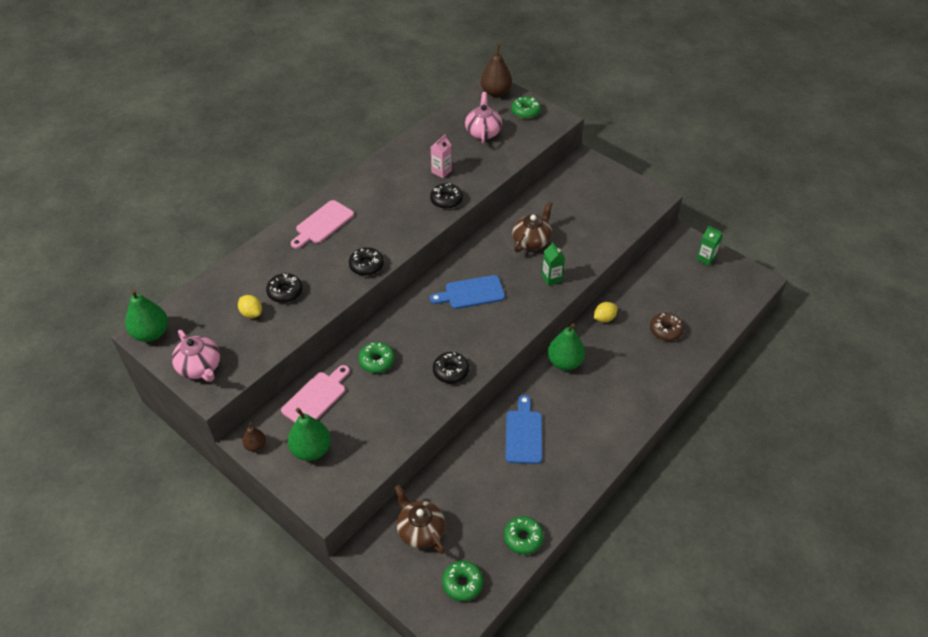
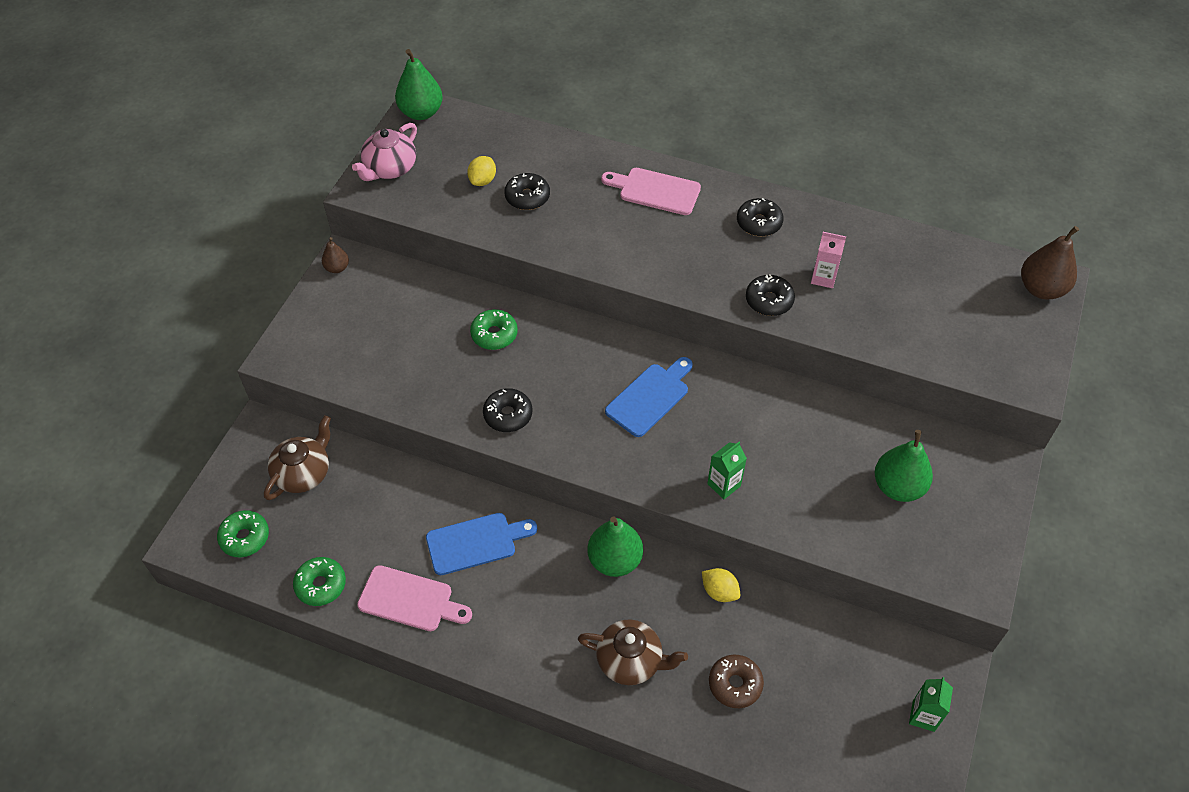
camera: 70 degrees right, 5 degrees up
pink cutting board [281,365,350,423] -> pink cutting board moved to [357,565,472,631]
green pear [288,408,331,461] -> green pear moved to [875,430,933,502]
black donut [349,247,384,276] -> black donut moved to [737,198,784,236]
blue cutting board [430,275,505,309] -> blue cutting board turned 75 degrees clockwise [605,357,693,437]
pink teapot [465,92,502,144] -> none
green donut [511,96,541,119] -> none
brown teapot [512,202,553,252] -> brown teapot moved to [578,620,688,685]

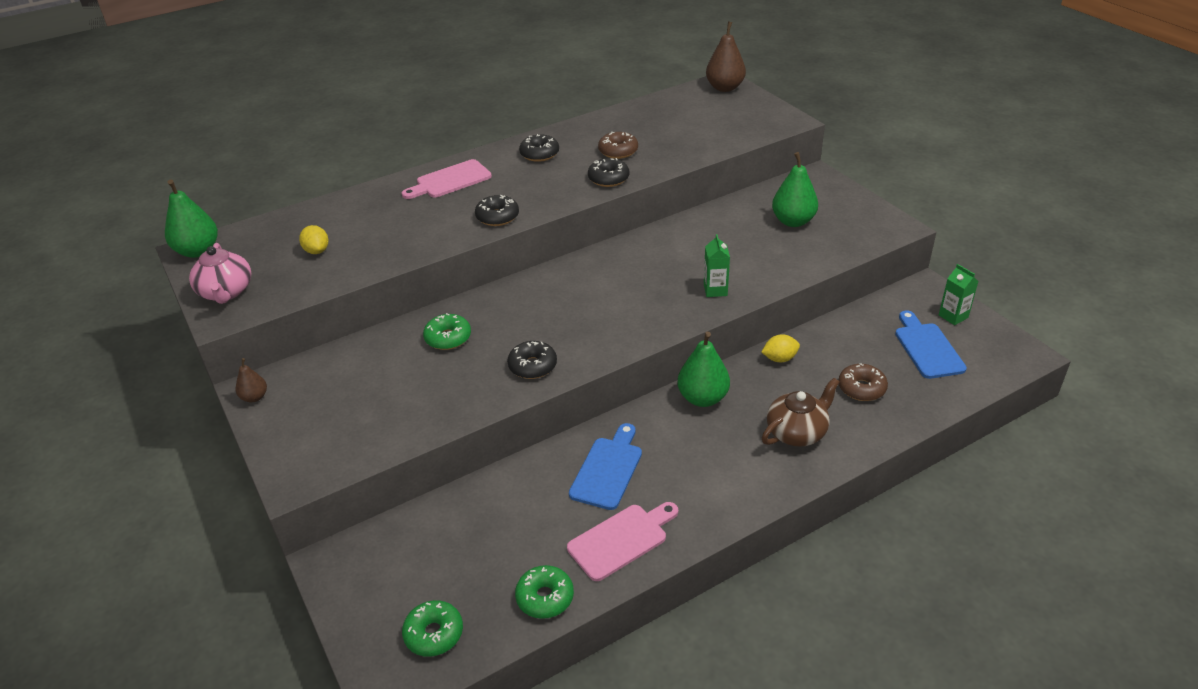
camera: 50 degrees left, 15 degrees down
brown teapot [264,415,331,500] -> none
black donut [504,173,550,210] -> black donut moved to [475,195,519,226]
blue cutting board [605,357,693,437] -> blue cutting board moved to [895,311,967,379]
pink carton [811,232,846,288] -> brown donut [598,132,638,159]

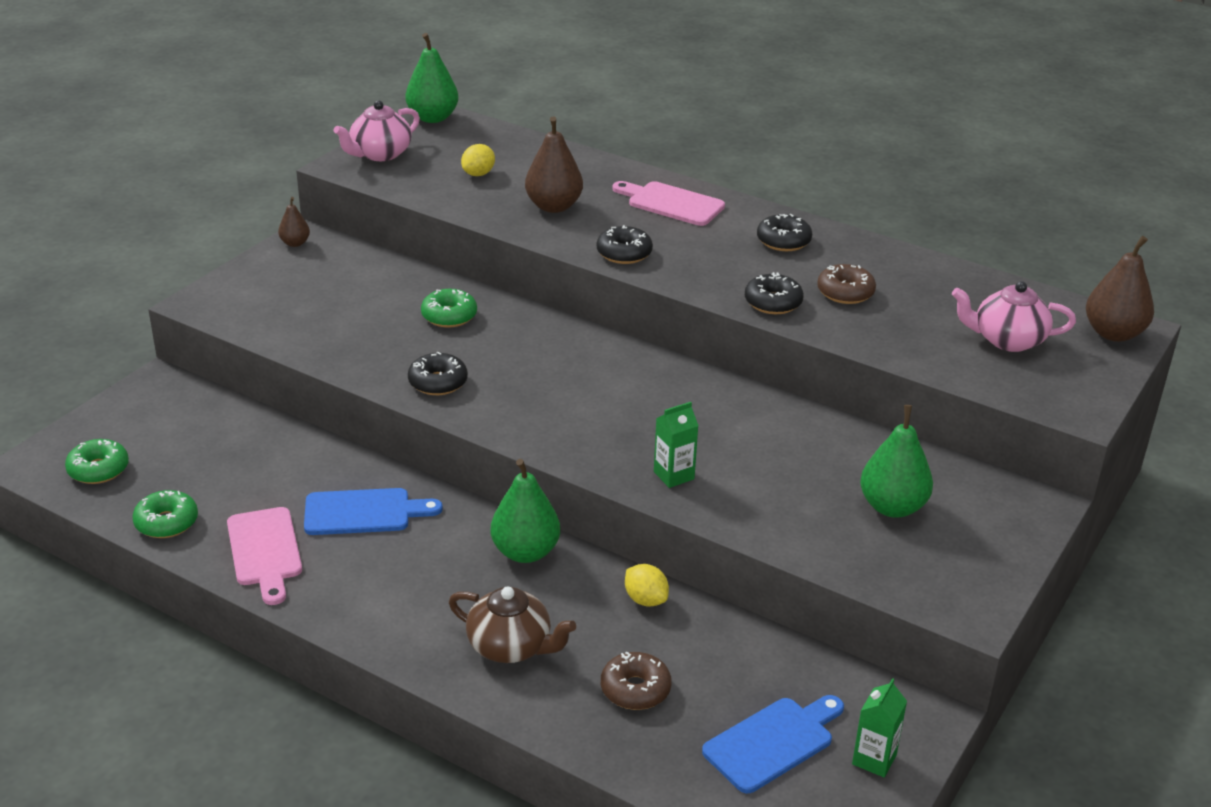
camera: 60 degrees right, 5 degrees down
pink cutting board [567,502,678,581] -> pink cutting board turned 45 degrees clockwise [227,507,302,605]
none -> brown pear [525,116,583,213]
none -> pink teapot [952,281,1076,352]

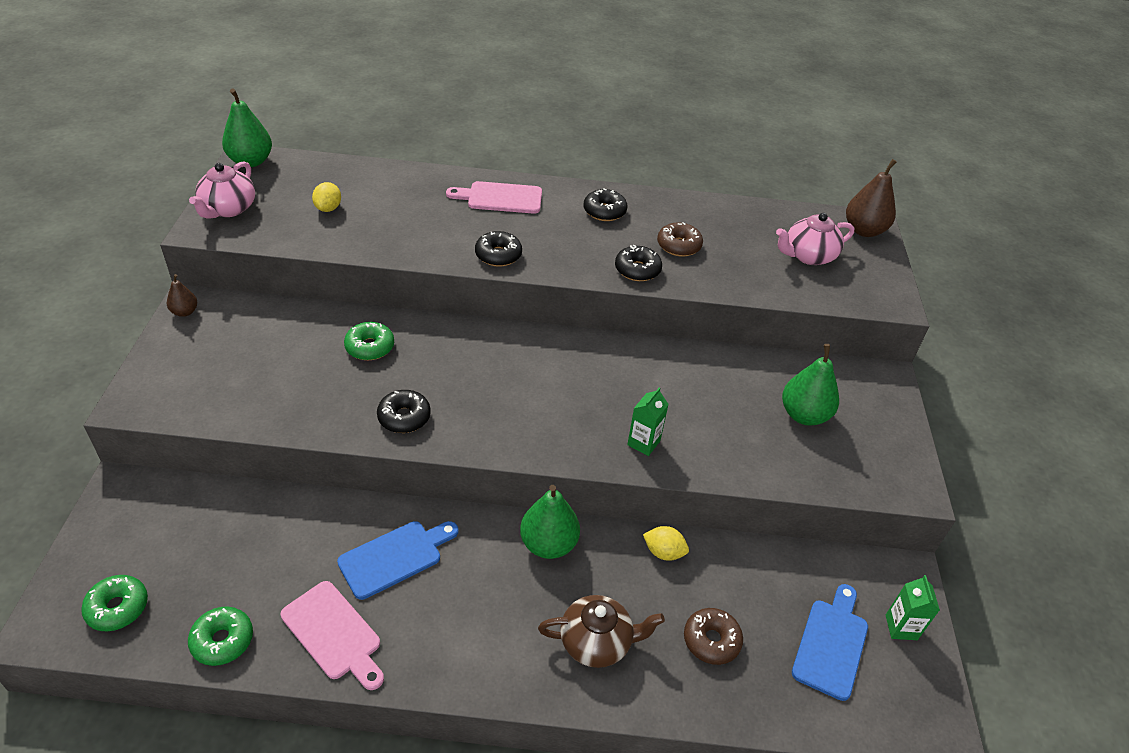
camera: 30 degrees left, 10 degrees up
brown pear [525,116,583,213] -> none

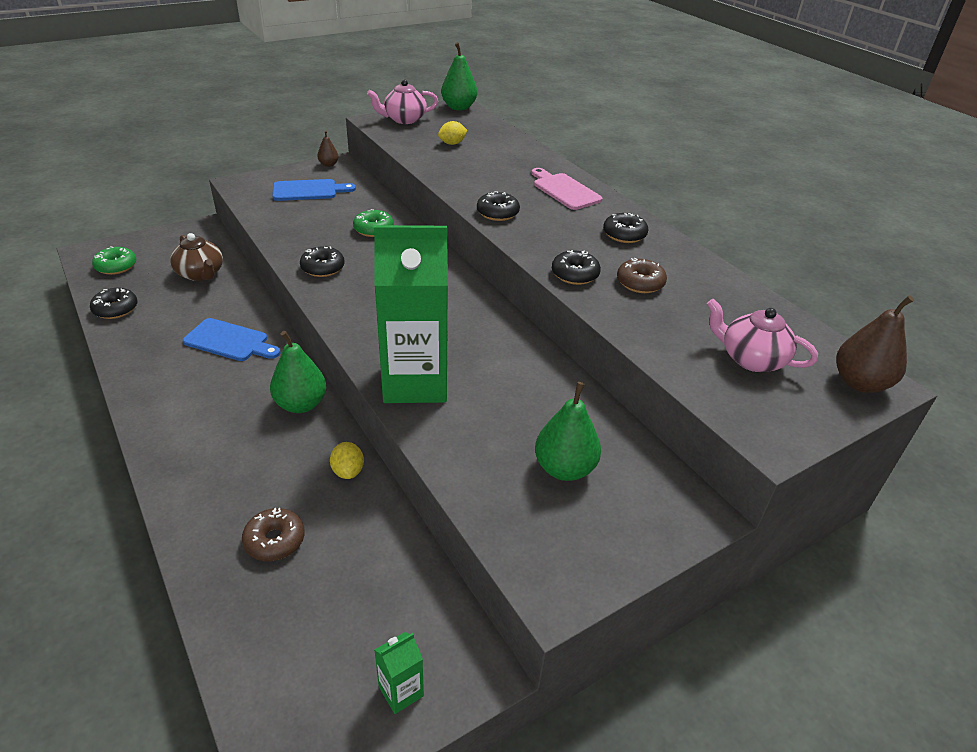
camera: 55 degrees right, 5 degrees down
green donut [188,607,253,666] -> black donut [90,288,138,319]
pink cutting board [281,581,384,690] -> none
brown teapot [538,595,665,668] -> brown teapot moved to [170,233,223,281]
green carton [627,387,669,456] -> green carton [374,225,448,403], size x2.48
blue cutting board [792,584,868,701] -> blue cutting board moved to [272,179,356,201]

